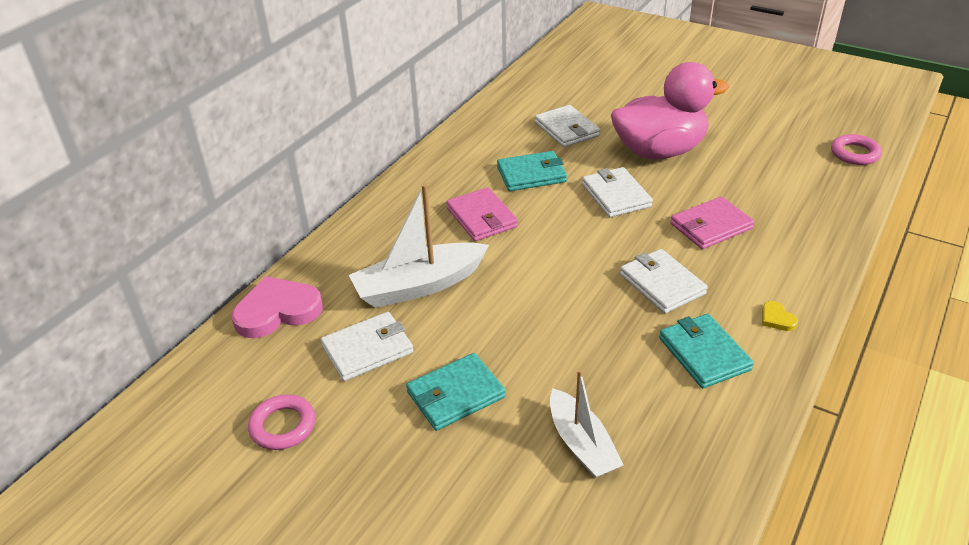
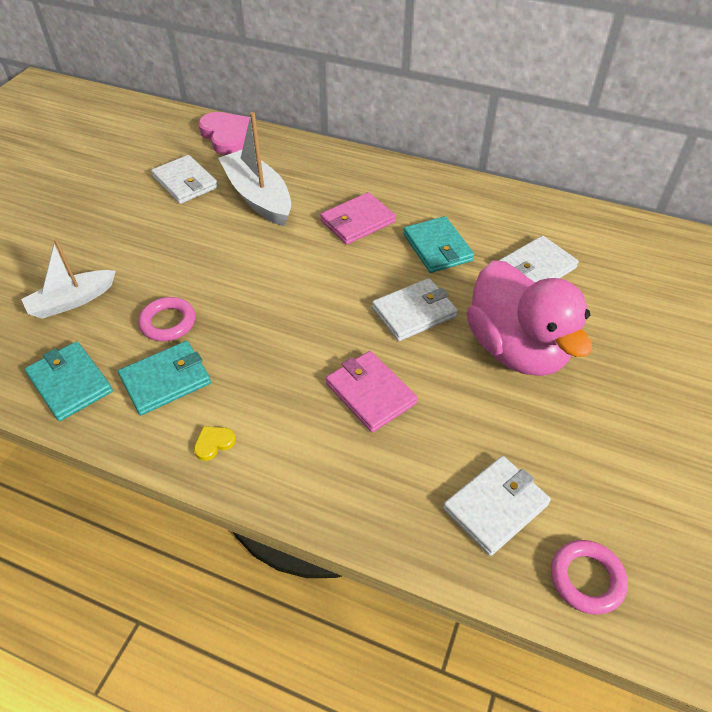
camera: 80 degrees right, 10 degrees up
pink ring [248,394,315,450] -> pink ring moved to [138,297,195,341]
turquoise wallet [406,353,506,431] -> turquoise wallet moved to [25,341,113,421]
white wallet [620,249,708,313] -> white wallet moved to [443,456,551,556]

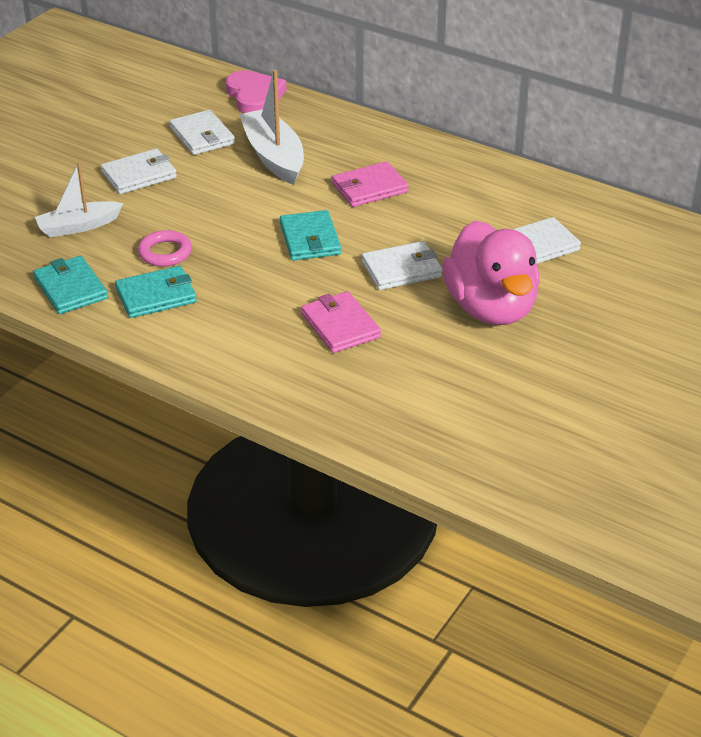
camera: 10 degrees right, 10 degrees down
yellow heart [194,426,236,461] -> none
turquoise wallet [403,216,474,273] -> turquoise wallet moved to [280,210,341,261]
white wallet [443,456,551,556] -> white wallet moved to [101,148,177,194]
pink ring [551,540,628,614] -> none

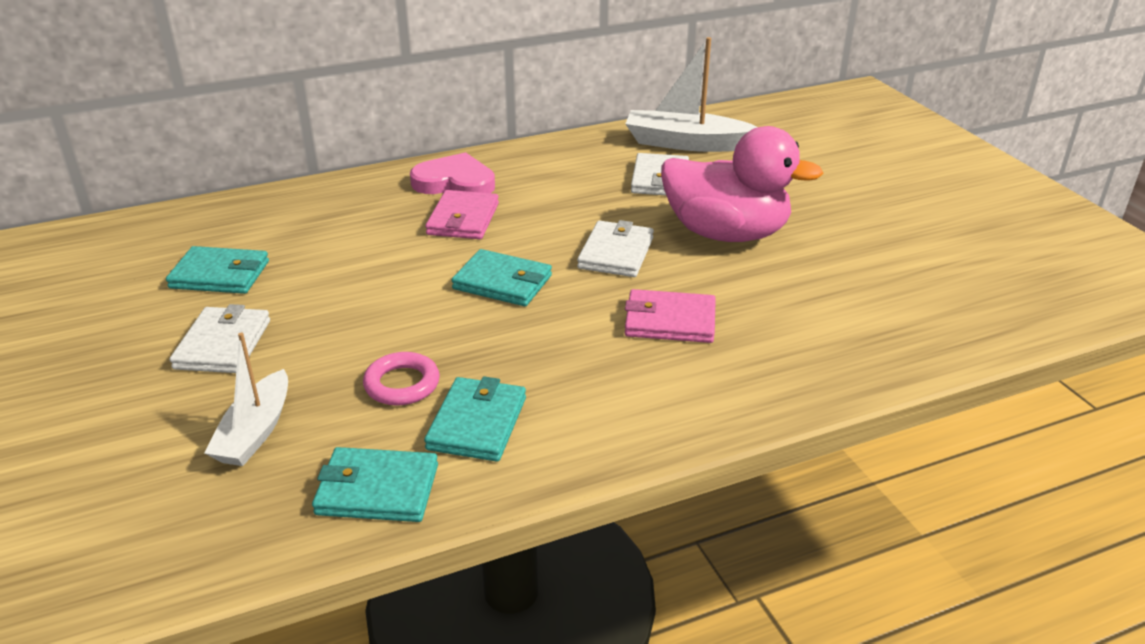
camera: 55 degrees left, 5 degrees down
white wallet [169,110,235,155] -> turquoise wallet [166,246,269,294]
pink heart [225,70,286,113] -> pink heart moved to [410,152,495,194]
white boat [239,70,304,185] -> white boat moved to [625,37,758,152]

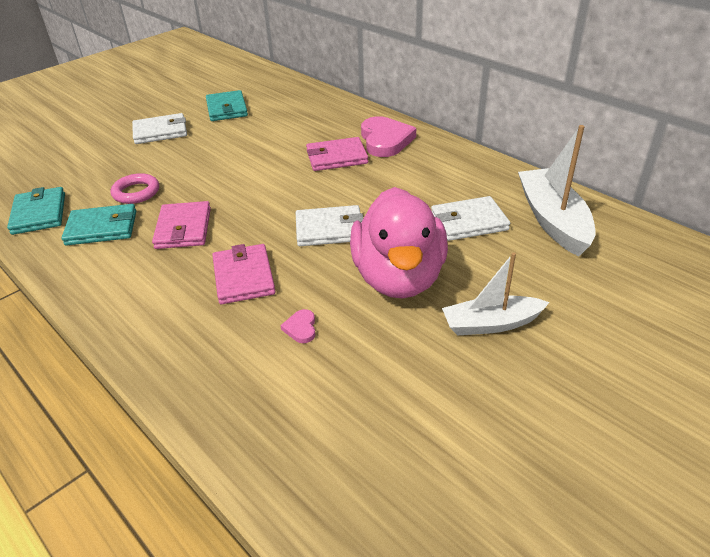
camera: 70 degrees right, 5 degrees up
white boat [204,333,288,466] -> white boat moved to [442,252,550,336]
turquoise wallet [452,249,552,306] -> none
none -> pink wallet [152,201,211,249]
none -> pink heart [281,309,315,343]

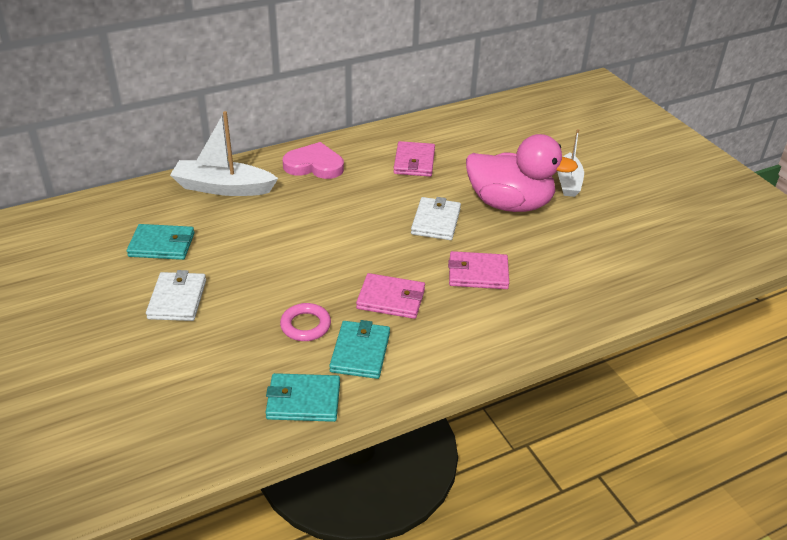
camera: 75 degrees left, 0 degrees up
pink heart [281,309,315,343] -> none
pink wallet [306,137,368,171] -> pink wallet moved to [394,141,435,177]
white wallet [431,196,510,241] -> none
white boat [518,125,595,256] -> white boat moved to [170,111,278,196]

